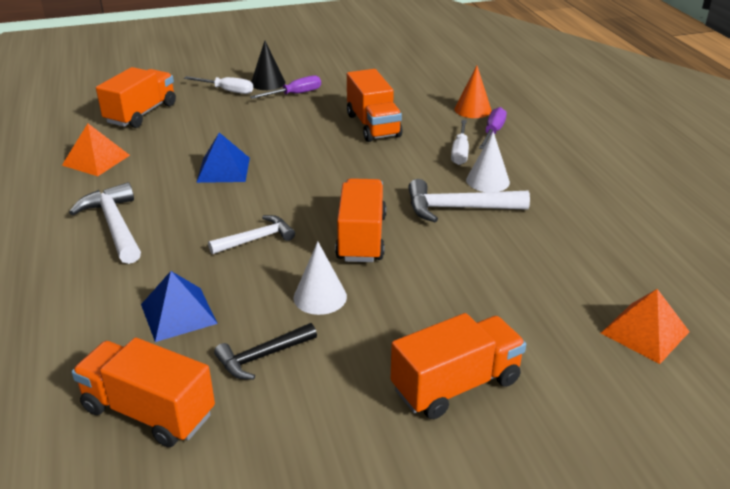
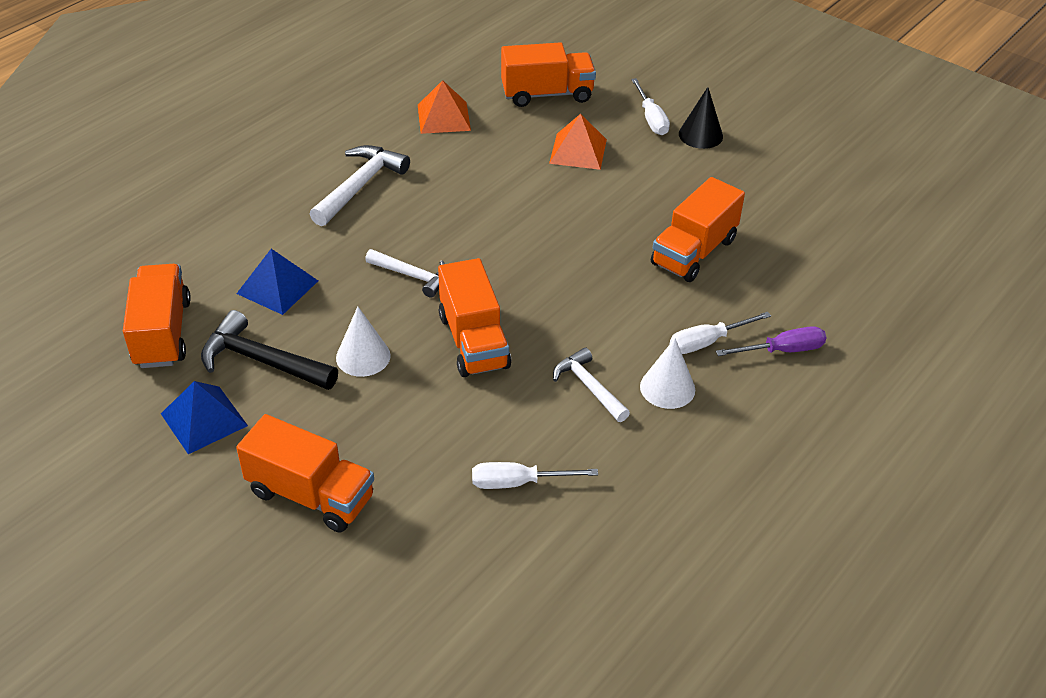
camera: 55 degrees right, 10 degrees up
blue pyramid [196,132,250,183] -> blue pyramid moved to [161,381,248,454]
black hammer [214,323,317,379] -> black hammer [201,310,338,390], size x1.51
purple screwdriver [250,75,321,99] -> none
orange truck [335,178,386,262] -> orange truck turned 105 degrees clockwise [438,258,511,377]
white hammer [408,179,530,222] -> white hammer [553,348,630,422], size x0.66
orange cone [454,66,492,118] -> none
orange pyramid [601,289,690,364] -> orange pyramid moved to [549,114,607,170]
none -> white screwdriver [472,462,598,489]

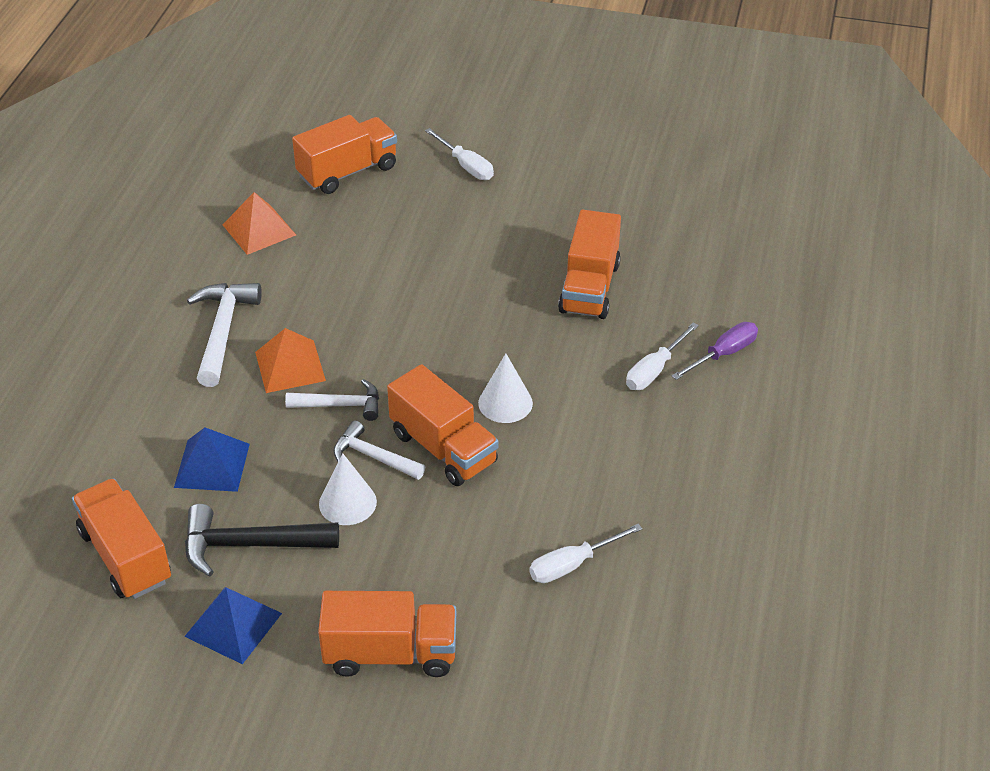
camera: 25 degrees left, 0 degrees up
orange pyramid [549,114,607,170] -> orange pyramid moved to [255,328,326,393]
white hammer [553,348,630,422] -> white hammer moved to [333,420,425,480]
white cone [640,338,695,409] -> white cone moved to [478,353,533,423]
black cone [679,87,723,149] -> none

